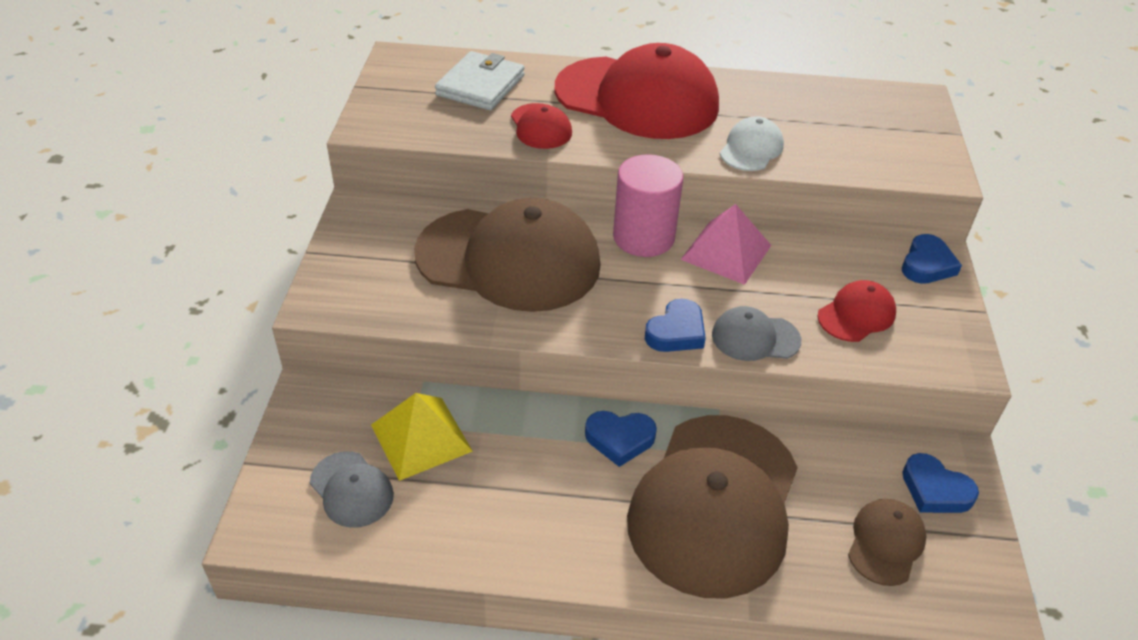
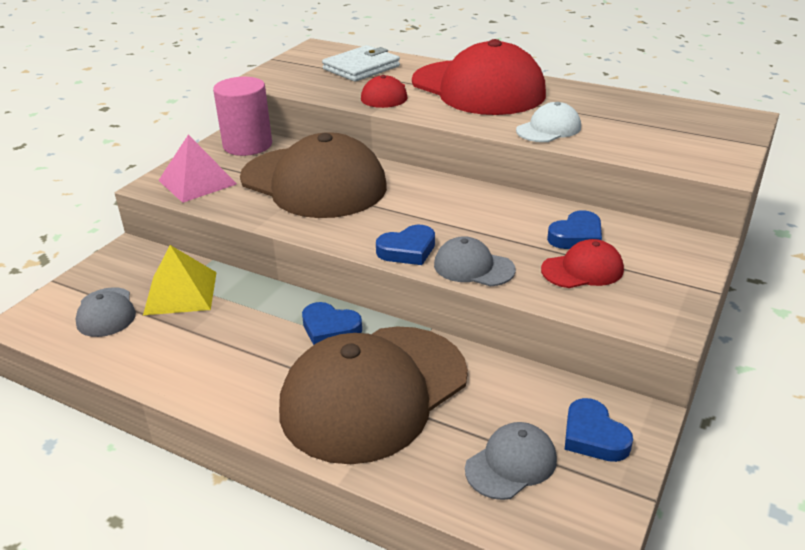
camera: 25 degrees right, 10 degrees down
pink cylinder [613,154,683,257] -> pink cylinder moved to [213,77,272,156]
pink pyramid [680,204,771,285] -> pink pyramid moved to [158,135,237,203]
brown cap [848,499,926,586] -> grey cap [465,422,557,500]
blue heart [902,234,962,284] -> blue heart moved to [547,210,602,249]

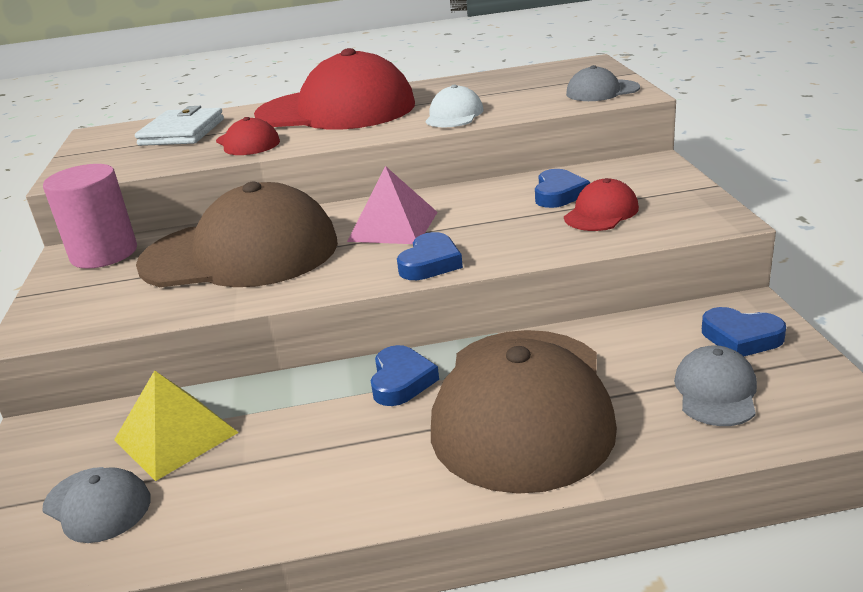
camera: 35 degrees left, 5 degrees down
pink pyramid [158,135,237,203] -> pink pyramid moved to [347,166,438,244]
blue heart [302,302,362,345] -> blue heart turned 75 degrees counterclockwise [371,345,439,406]
grey cap [434,236,516,286] -> grey cap moved to [566,65,640,101]

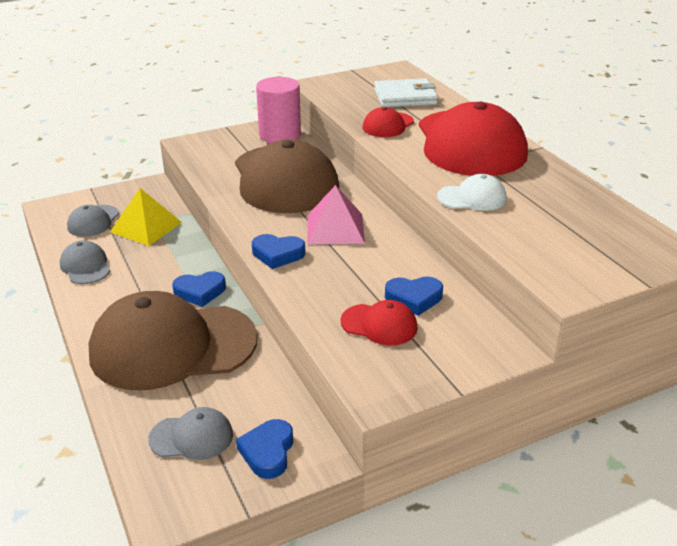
camera: 70 degrees right, 5 degrees up
grey cap [566,65,640,101] -> grey cap moved to [60,240,110,284]

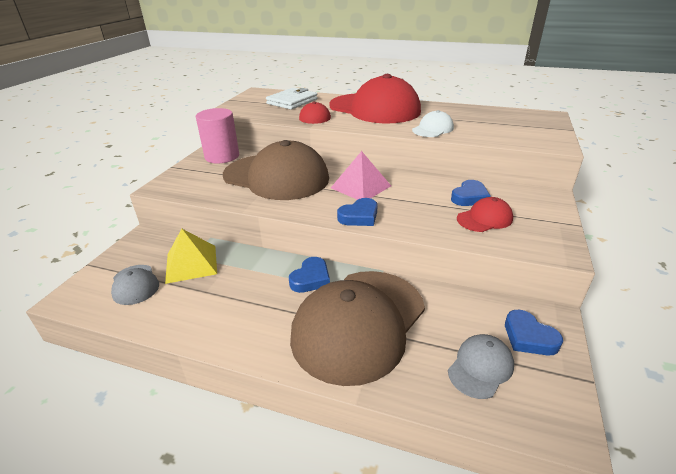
camera: 45 degrees left, 0 degrees up
grey cap [60,240,110,284] -> none

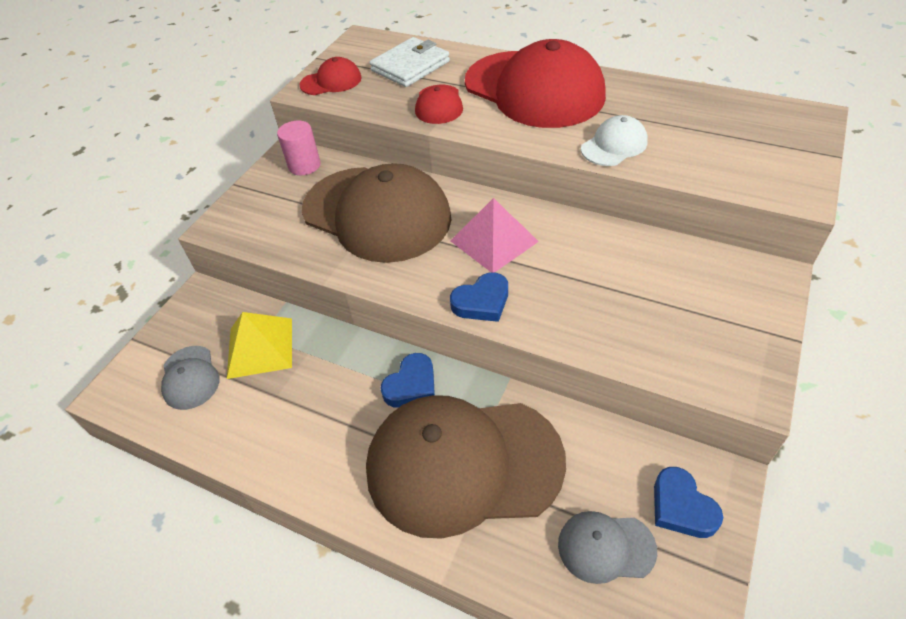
camera: 10 degrees right, 15 degrees up
pink cylinder [196,108,239,164] -> pink cylinder [277,120,321,175], size x0.66
brown cap [290,271,425,386] -> brown cap turned 45 degrees clockwise [366,395,566,539]
grey cap [448,334,514,399] -> grey cap turned 135 degrees counterclockwise [558,511,657,584]
blue heart [451,180,491,206] -> none
red cap [457,197,513,232] -> red cap moved to [300,57,362,95]

